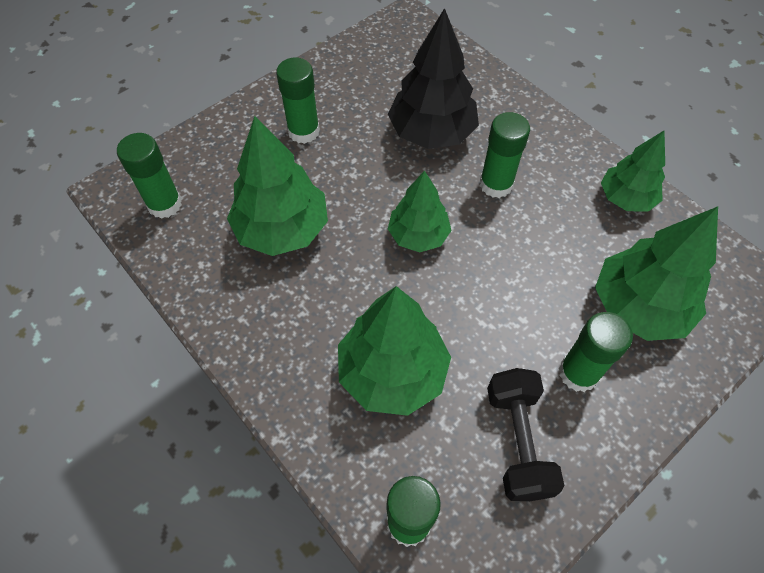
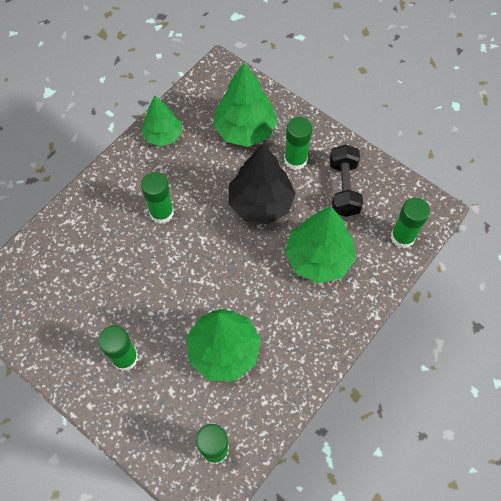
camera: 100 degrees left, 5 degrees up
black tree [388,8,479,149] -> black tree moved to [229,144,296,224]
green tree [388,170,452,252] -> none
black dumbbell [487,368,564,501] -> black dumbbell turned 75 degrees counterclockwise [330,145,363,217]

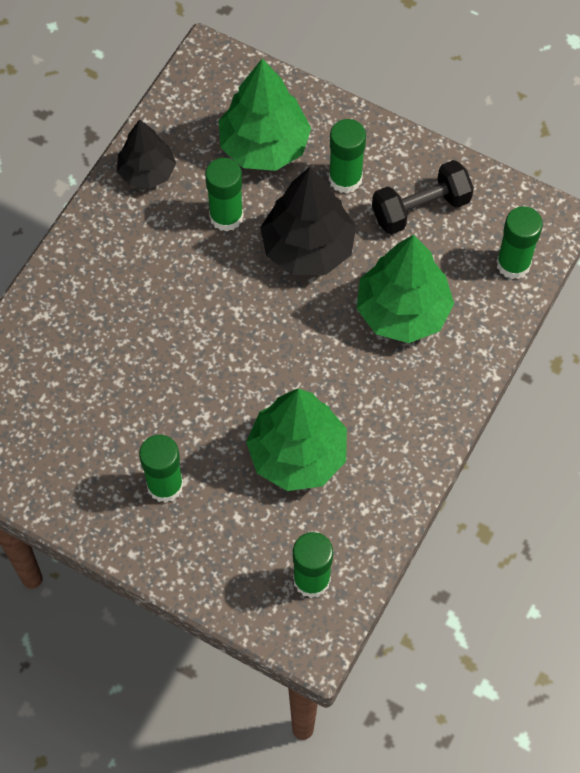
camera: 10 degrees left, 0 degrees up
green tree [141,96,182,147] -> black tree [117,119,176,189]
green glue stick [141,172,174,224] -> green glue stick moved to [205,158,244,231]
black dumbbell [330,145,363,217] -> black dumbbell turned 75 degrees clockwise [372,160,474,235]

